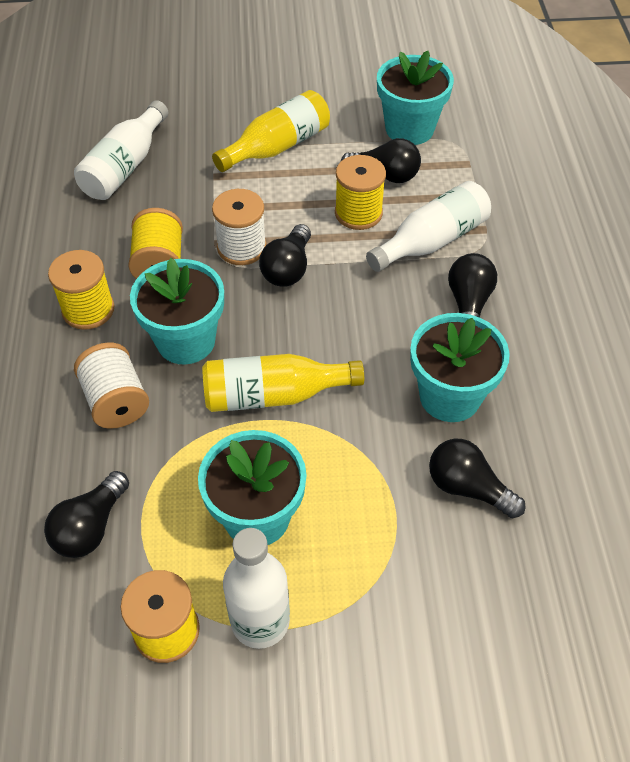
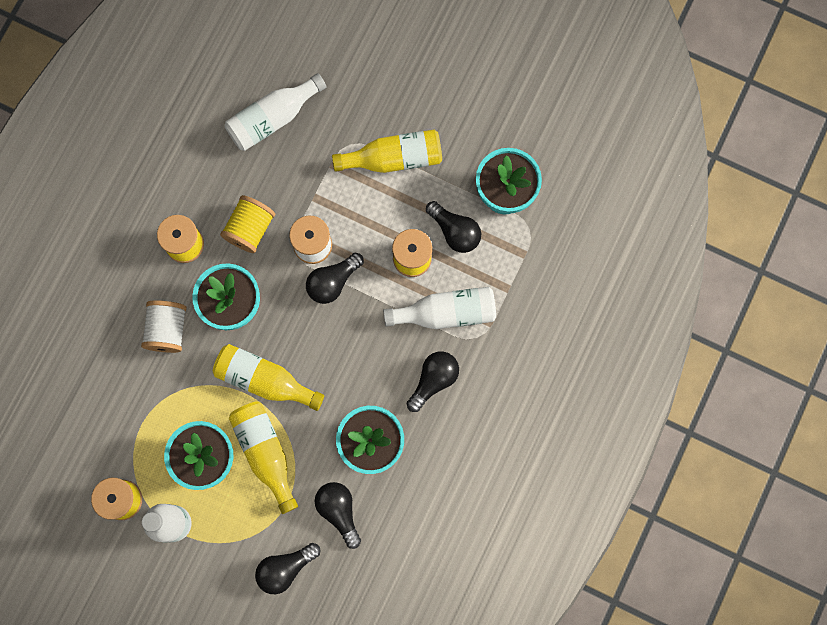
camera: 30 degrees right, 25 degrees up
black light bulb [44,471,129,558] -> black light bulb moved to [255,543,320,594]
none -> yellow bottle [229,401,298,514]

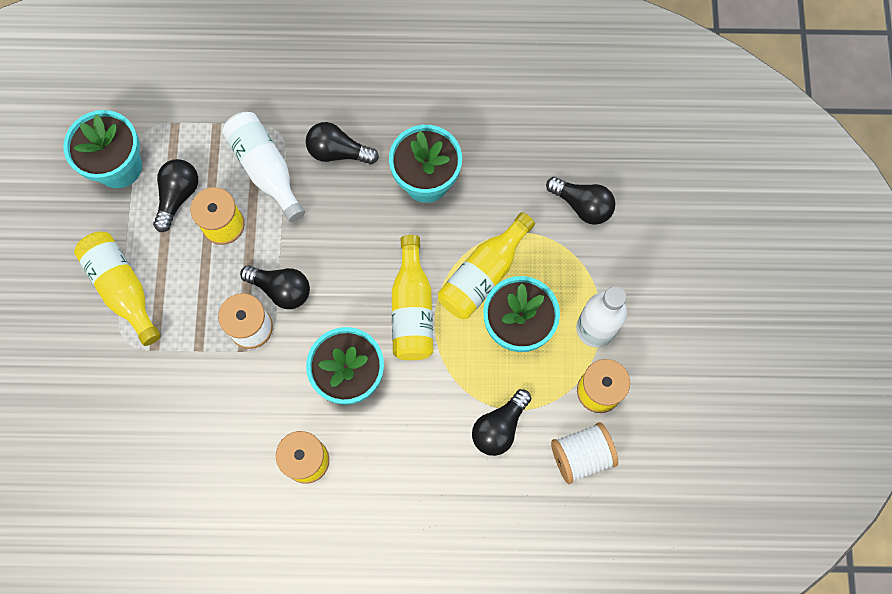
camera: 115 degrees left, 5 degrees down
white spool [141,300,187,353] -> white spool moved to [551,422,618,484]
yellow spool [220,195,275,253] -> none
white bottle [225,73,326,151] -> none
black light bulb [315,482,361,549] -> black light bulb moved to [472,389,531,456]

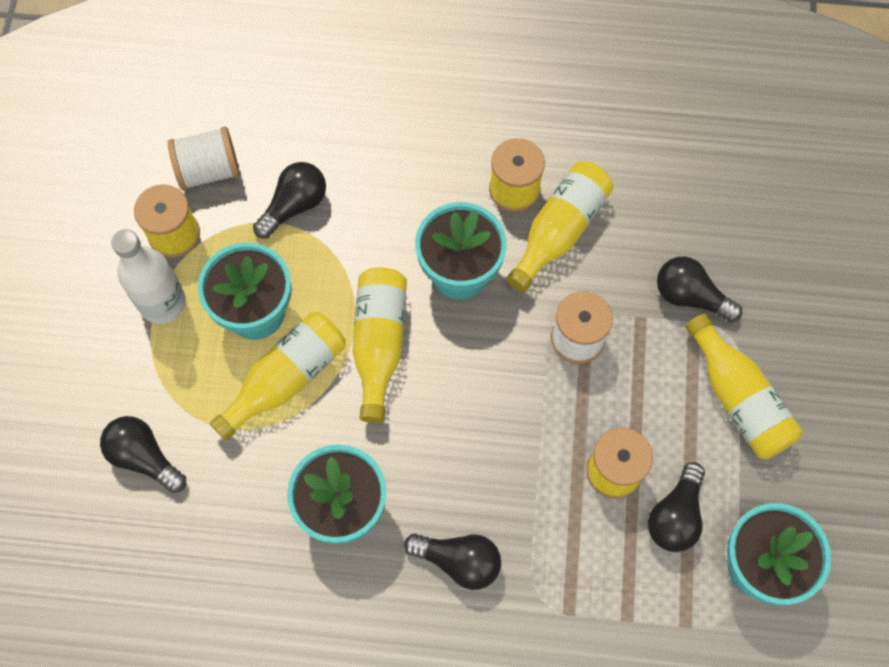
camera: 175 degrees left, 5 degrees down
white bottle [222,112,305,222] -> none
black light bulb [240,265,310,309] -> black light bulb moved to [657,256,742,322]
none -> yellow bottle [506,161,613,292]

